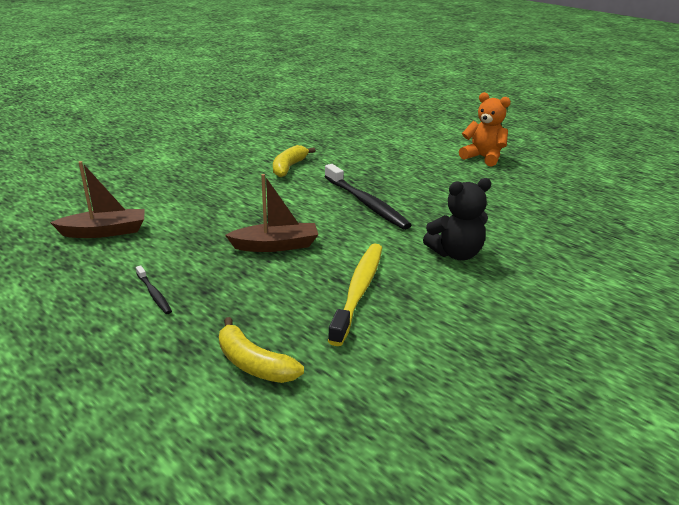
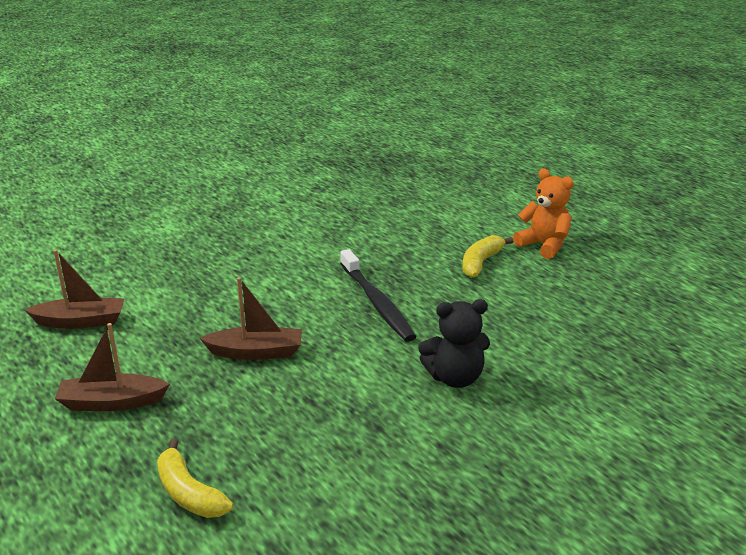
camera: 10 degrees right, 0 degrees up
black toothbrush [136,266,172,314] -> brown boat [55,323,170,411]
yellow banana [273,145,315,177] -> yellow banana moved to [463,235,514,278]
yellow toothbrush [328,243,382,346] -> none

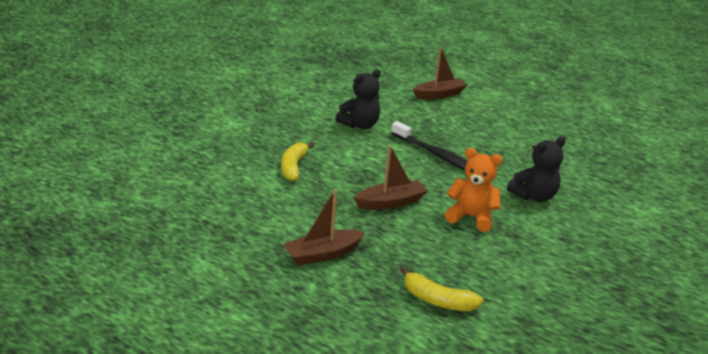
camera: 25 degrees left, 0 degrees up
brown boat [25,250,125,329] -> brown boat moved to [413,47,467,99]
yellow banana [463,235,514,278] -> yellow banana moved to [281,142,315,181]
orange teddy bear [513,169,574,259] -> orange teddy bear moved to [445,148,503,232]
none -> black teddy bear [335,69,381,129]

